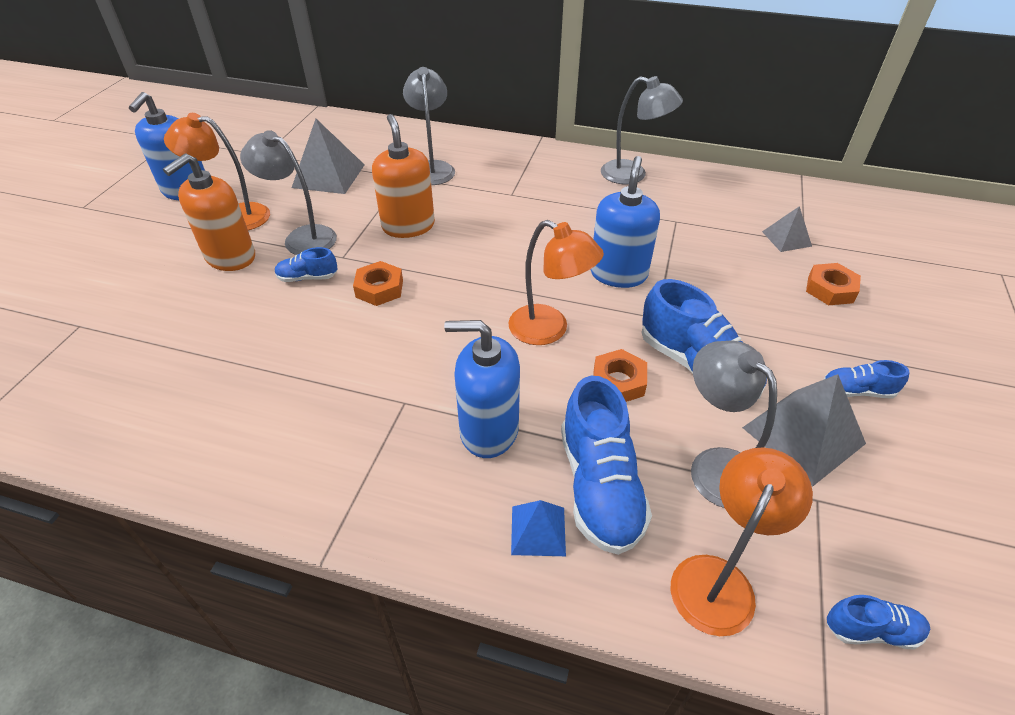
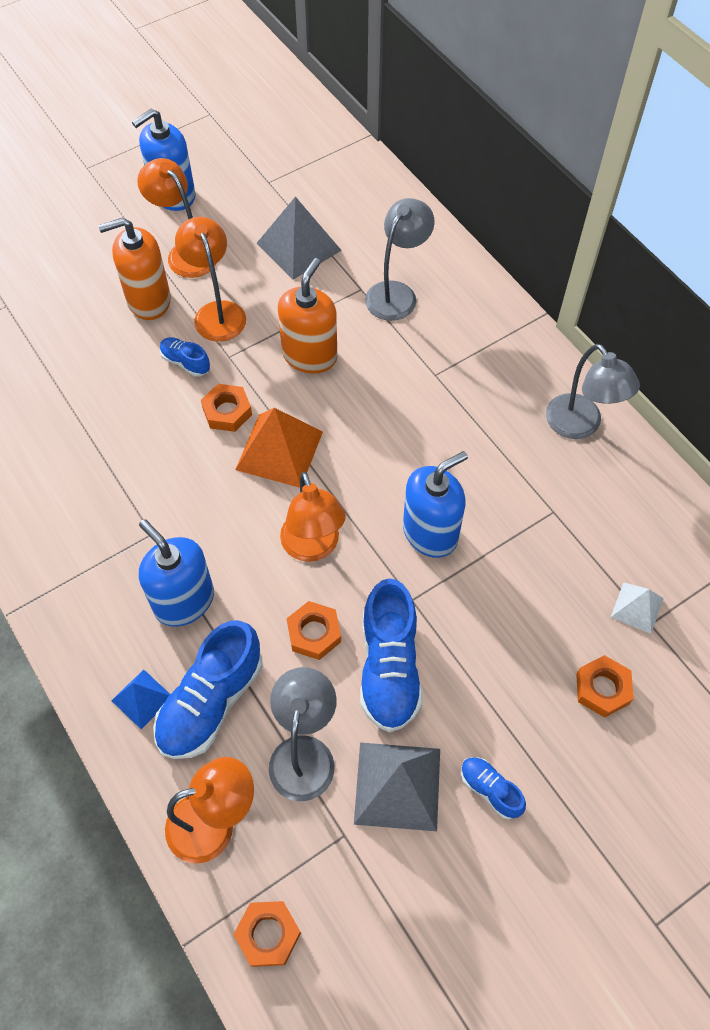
camera: 40 degrees right, 15 degrees up
grey lamp [240,130,337,255] -> orange lamp [175,217,246,342]
grey pyramid [762,206,812,252] -> white pyramid [611,582,664,634]
blue shoe [827,595,930,650] -> orange nut [233,901,301,967]
none -> orange pyramid [235,408,323,488]

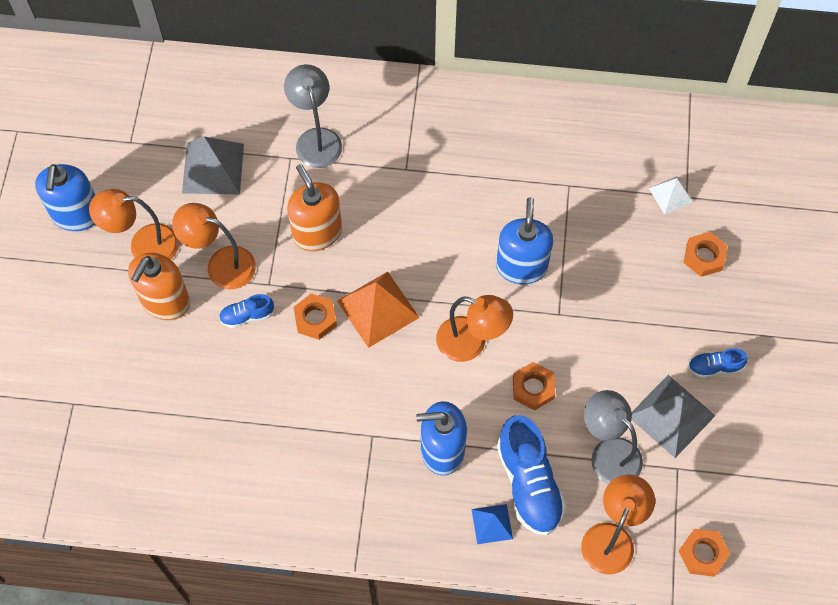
camera: 50 degrees left, 5 degrees up
blue shoe [360,578,423,732] -> none
grey lamp [546,344,640,439] -> none

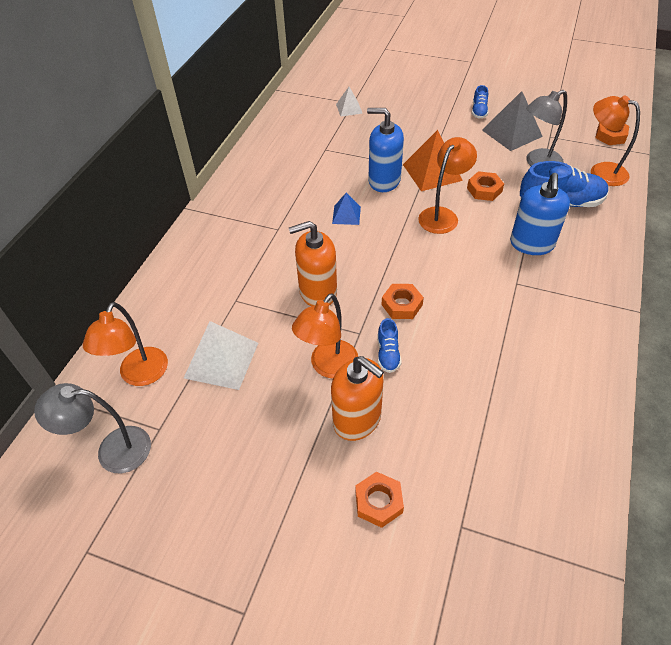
camera: 75 degrees left, 15 degrees down
blue soap dispenser [35,164,95,231] -> none
orange lamp [89,189,179,259] -> orange lamp moved to [83,302,168,386]
grey pyramid [182,136,244,194] -> white pyramid [184,321,258,390]
grey lamp [284,64,342,168] -> grey lamp moved to [34,383,151,473]
orange pyramid [337,272,420,348] -> orange pyramid moved to [403,130,463,191]
blue pyramid [471,504,513,544] -> blue pyramid moved to [332,192,361,225]
orange nut [684,232,728,277] -> orange nut moved to [355,472,404,528]

